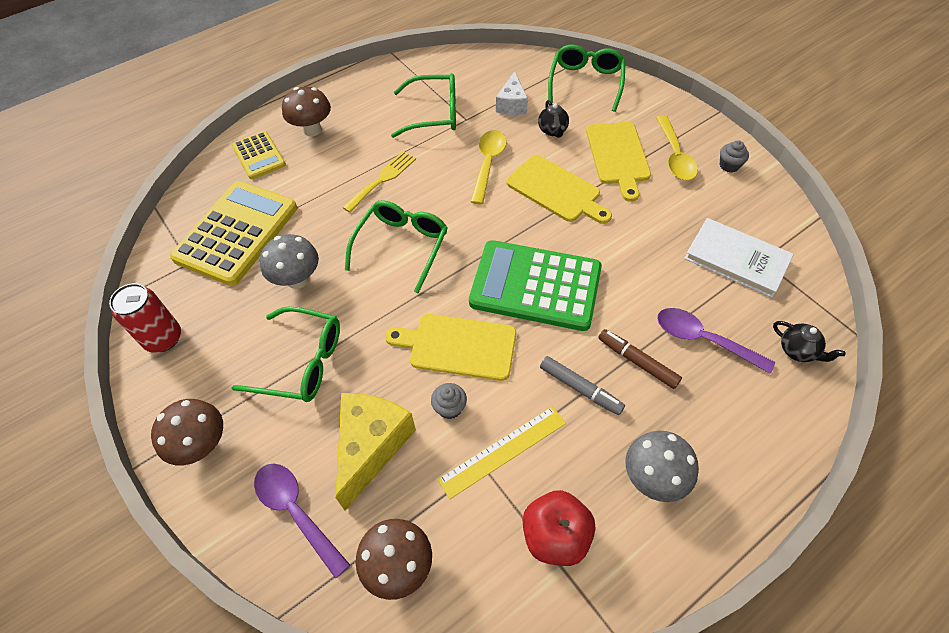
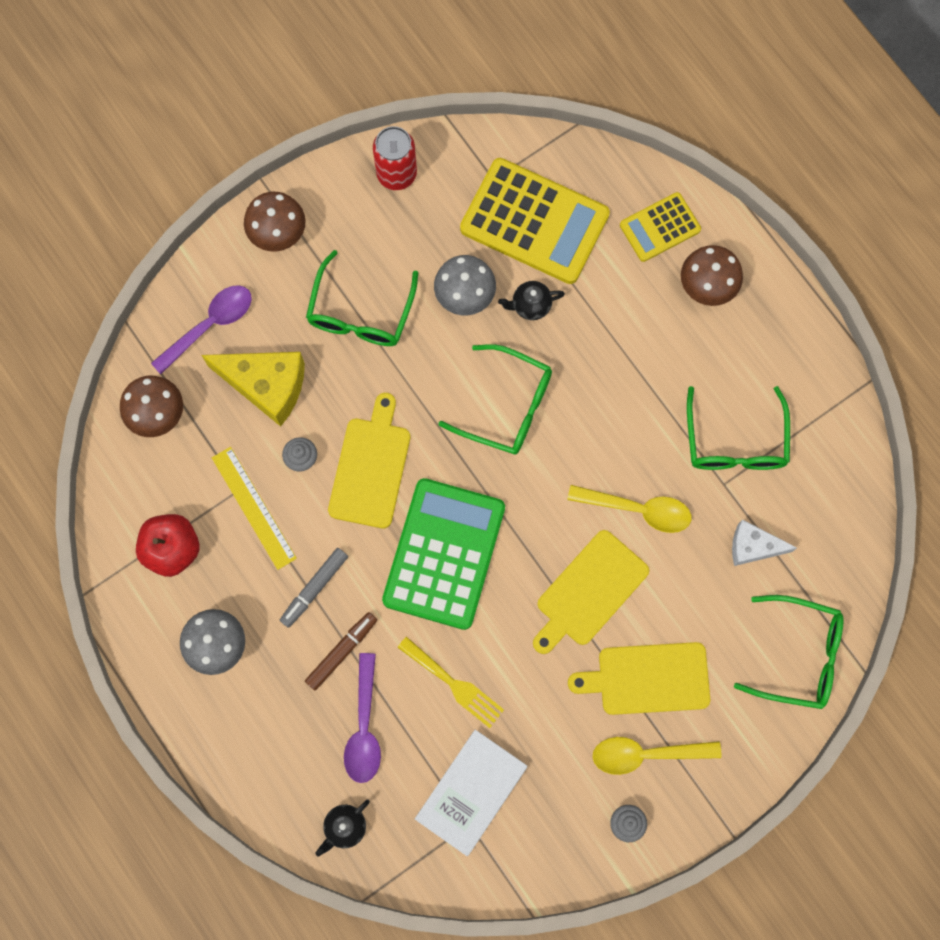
camera: 90 degrees right, 20 degrees up
yellow fork [342,151,416,213] -> yellow fork moved to [397,637,504,728]
black teapot [538,100,569,138] -> black teapot moved to [498,281,565,320]
purple spoon [657,308,775,374] -> purple spoon turned 150 degrees clockwise [344,653,381,783]

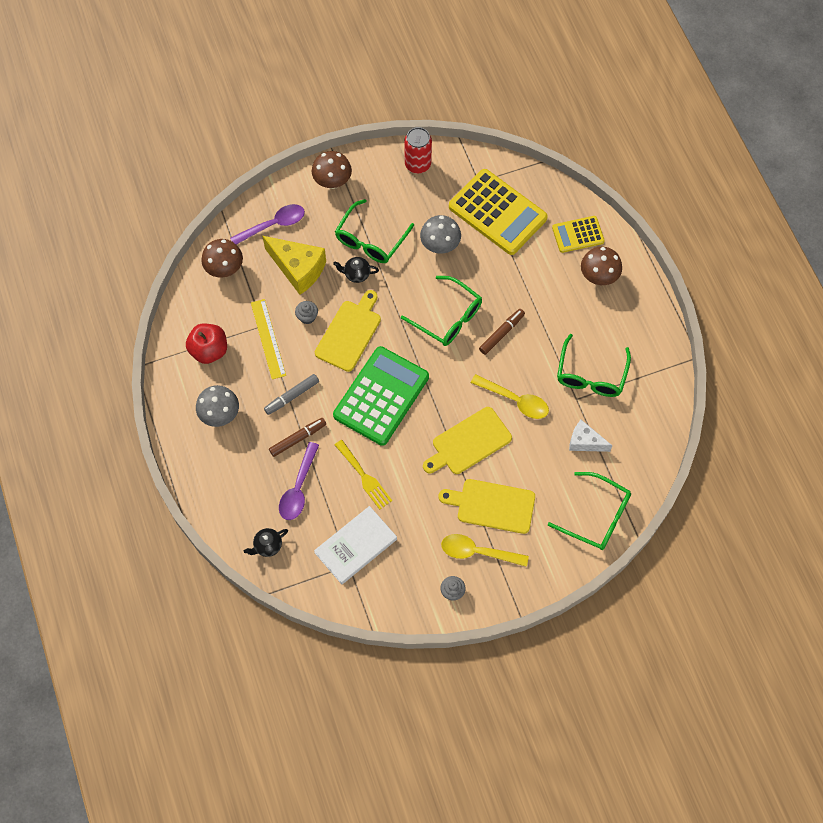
camera: 15 degrees right, 10 degrees down
black teapot [498,281,565,320] -> black teapot moved to [333,257,379,283]
none -> brown marker [479,309,525,355]

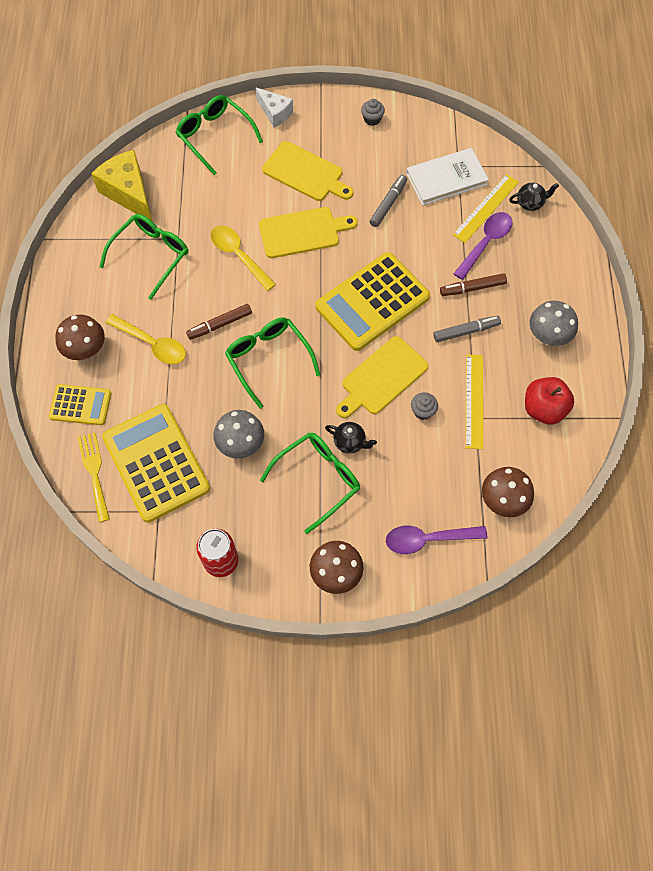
camera: 160 degrees left, 0 degrees up
yellow cheese [262,236,326,295] -> yellow cheese moved to [91,150,152,221]
green calculator [333,346,429,446] -> yellow calculator [315,252,430,351]
yellow fork [335,440,392,510] -> yellow fork moved to [78,433,110,522]
yellow spoon [441,534,529,567] -> yellow spoon moved to [106,314,186,364]
white cheese [569,420,613,452] -> white cheese moved to [255,87,293,127]
none -> grey marker [369,175,407,227]
none -> yellow ruler [452,174,519,243]

